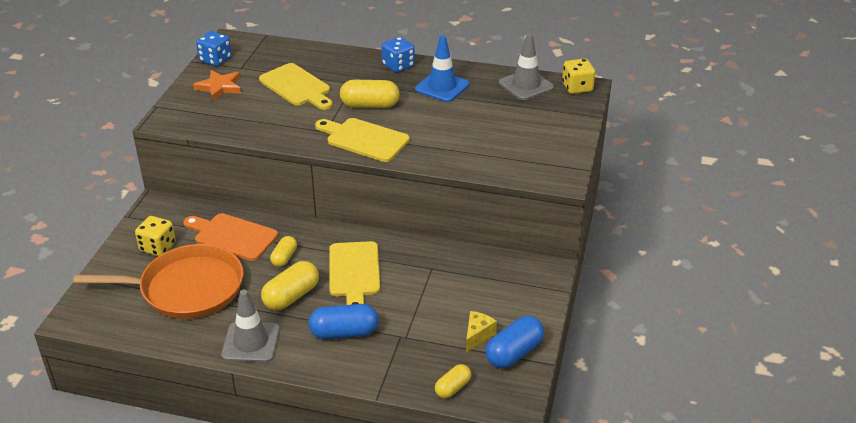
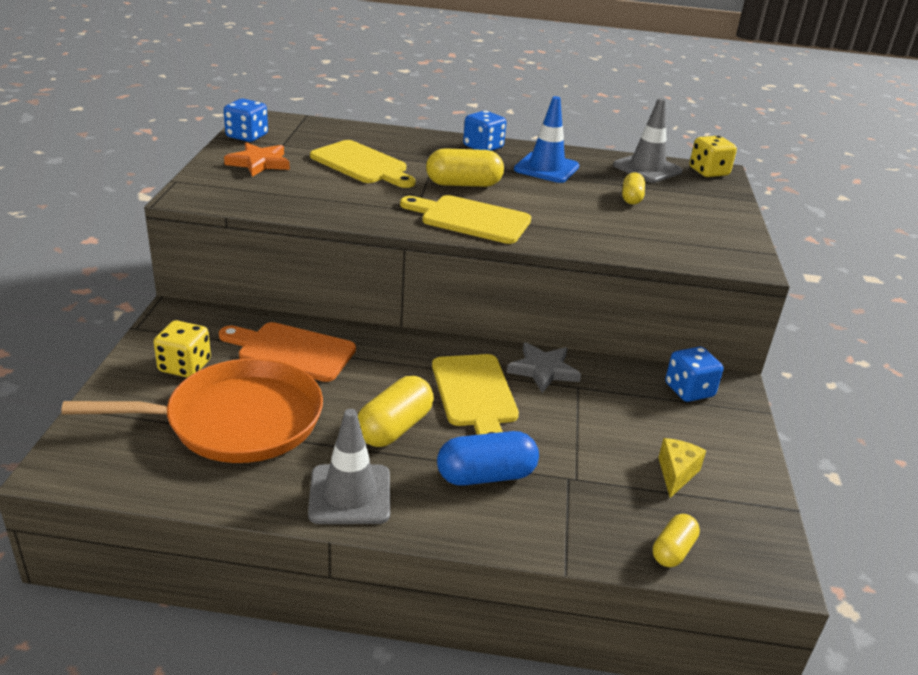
camera: 10 degrees left, 5 degrees down
yellow capsule [270,236,297,267] -> yellow capsule moved to [622,172,645,204]
blue capsule [486,316,544,368] -> none
none -> grey star [507,342,581,393]
none -> blue dice [665,347,723,402]

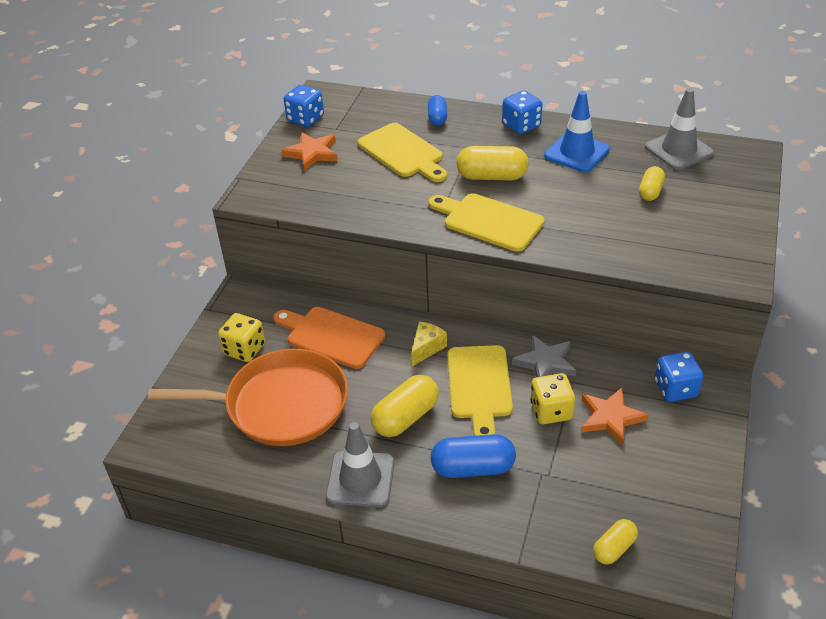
camera: 15 degrees right, 10 degrees up
yellow cheese [658,438,706,498] -> yellow cheese moved to [411,321,447,366]
yellow dice [689,136,737,177] -> yellow dice moved to [530,373,575,424]
none -> blue capsule [428,95,447,126]
none -> orange star [581,388,648,446]

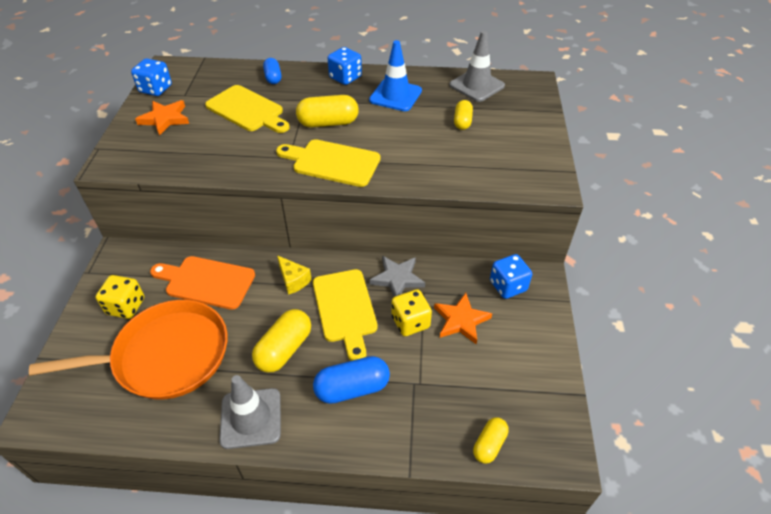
camera: 15 degrees left, 5 degrees up
yellow cheese [411,321,447,366] -> yellow cheese turned 120 degrees clockwise [277,255,312,295]

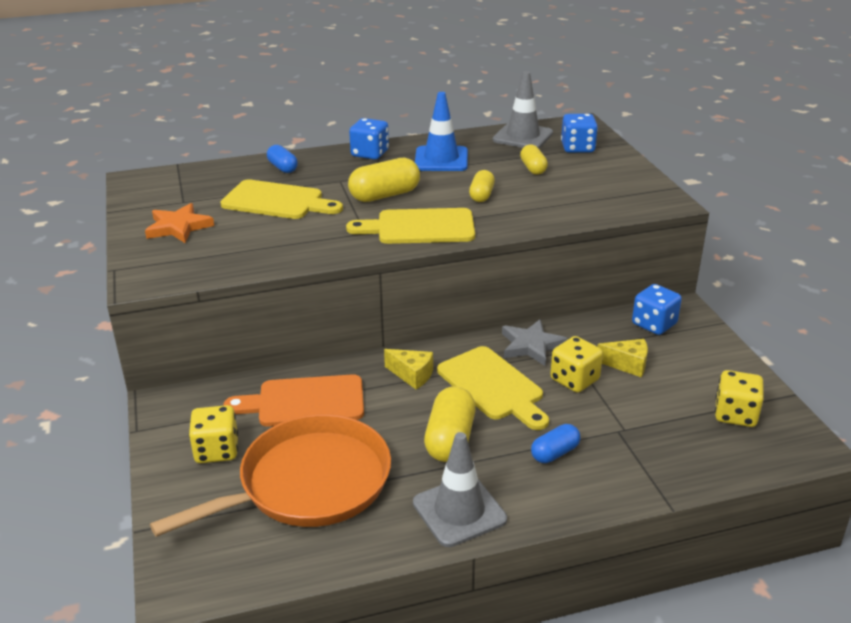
camera: 20 degrees left, 15 degrees down
blue dice [131,58,172,96] -> blue dice moved to [561,114,598,153]
blue capsule [313,356,390,404] -> blue capsule [531,424,580,463], size x0.61
orange star [434,293,492,344] -> yellow cheese [597,339,648,378]
yellow capsule [473,417,509,464] -> yellow capsule moved to [469,170,495,202]
none -> yellow dice [715,370,764,427]

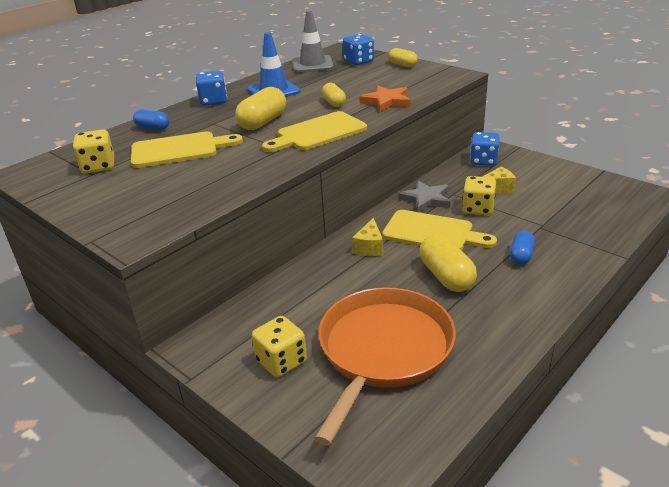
camera: 30 degrees left, 0 degrees up
orange star [145,203,214,243] -> orange star moved to [360,86,411,112]
orange cutting board [224,374,364,427] -> none
yellow cheese [384,349,433,389] -> yellow cheese turned 105 degrees clockwise [352,218,383,256]
grey traffic cone [413,432,507,547] -> none
yellow capsule [520,144,548,175] -> yellow capsule moved to [389,48,418,67]
yellow dice [715,370,764,427] -> yellow dice moved to [73,129,114,173]

